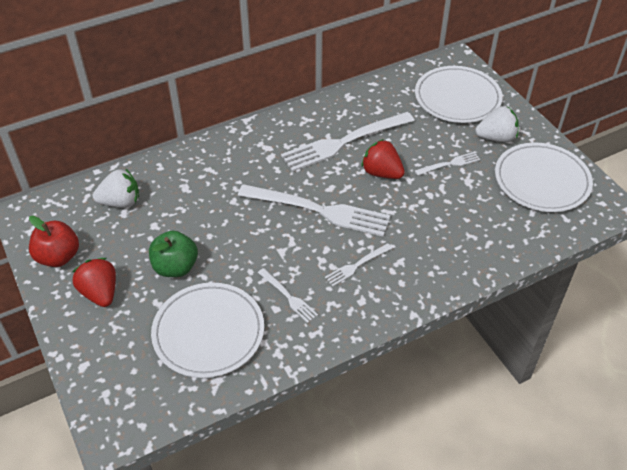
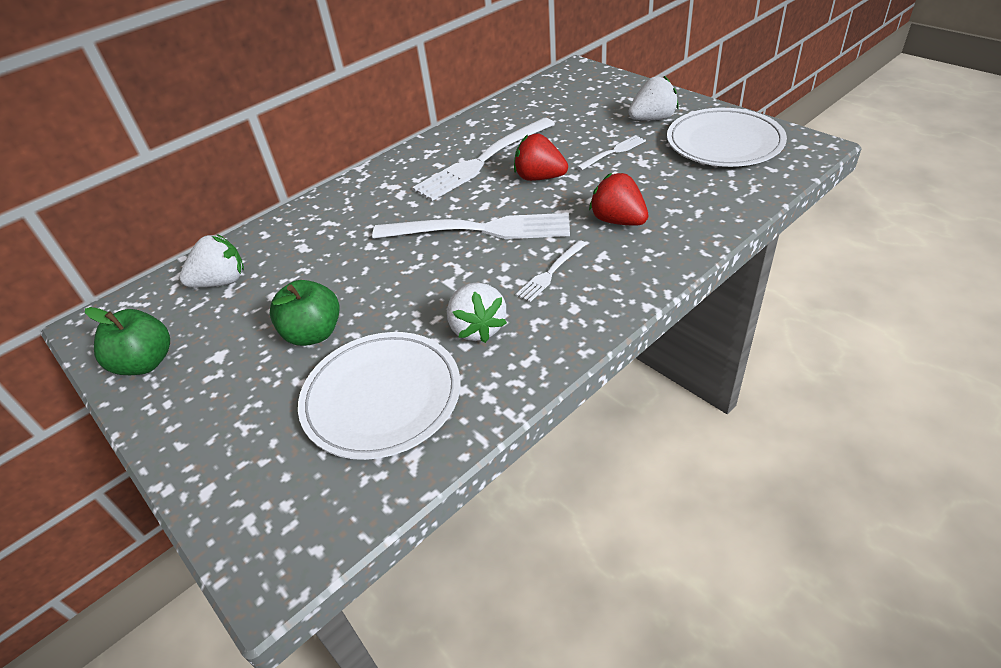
camera: 10 degrees left, 5 degrees down
red apple [29,216,79,267] -> green apple [85,307,170,375]
red strawberry [72,258,116,307] -> red strawberry moved to [589,173,648,226]
white fork [258,268,318,323] -> white strawberry [447,282,507,343]
white plate [415,66,503,123] -> none

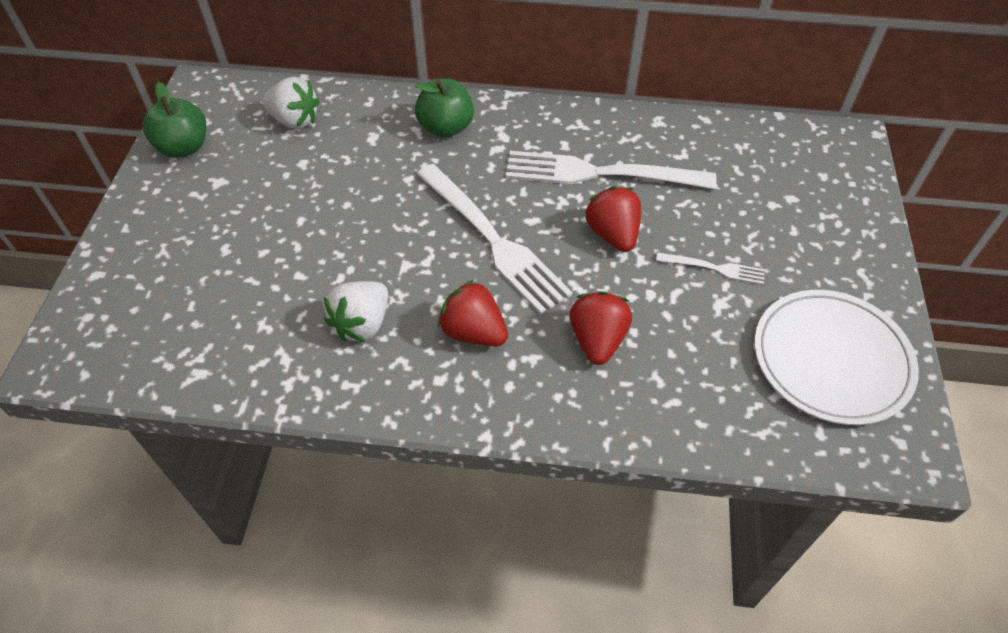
camera: 45 degrees right, 10 degrees up
green apple [270,280,340,346] -> green apple moved to [415,79,474,138]
white plate [298,332,460,460] -> none
white fork [516,240,587,302] -> red strawberry [438,280,508,347]
white strawberry [628,76,679,120] -> none

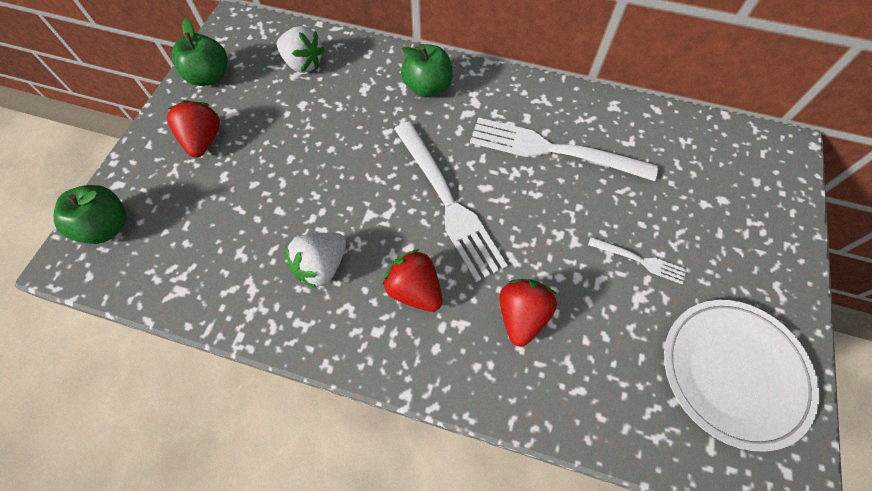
camera: 10 degrees right, 10 degrees up
red strawberry [585,186,641,252] -> red strawberry moved to [167,100,220,157]
none -> green apple [53,185,126,244]

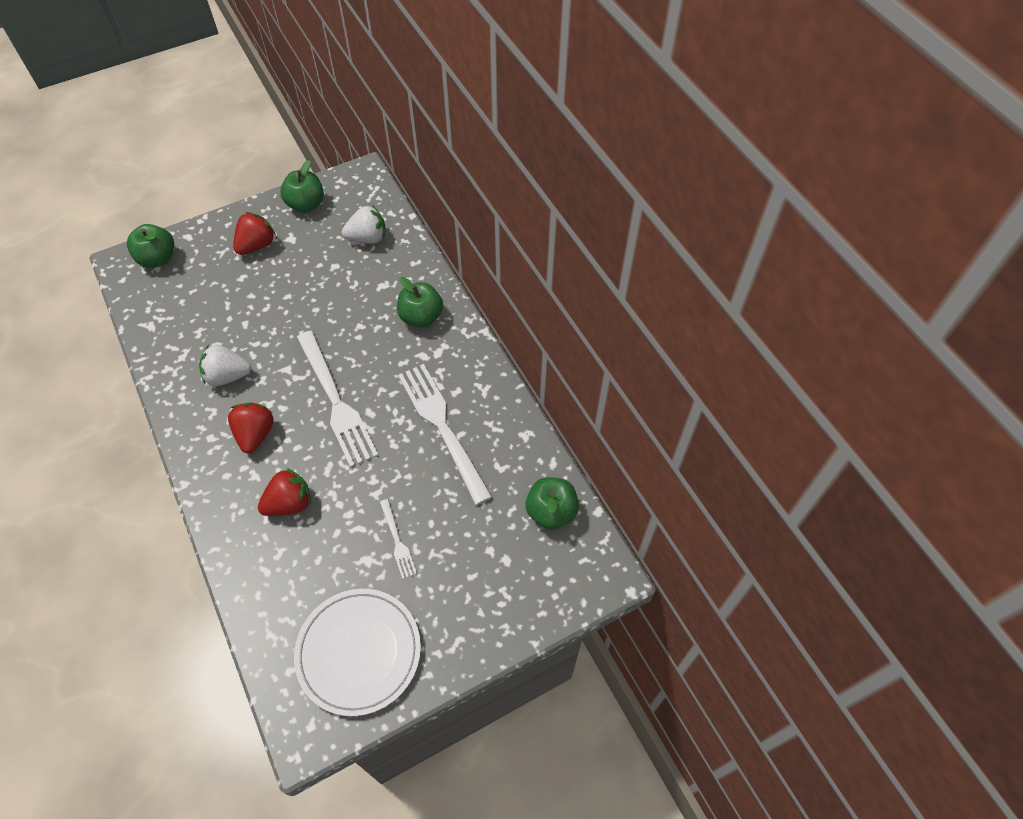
camera: 45 degrees right, 5 degrees down
white strawberry [277,26,325,73] -> white strawberry turned 90 degrees counterclockwise [342,205,386,244]
white fork [394,121,508,282] -> white fork turned 45 degrees counterclockwise [296,331,378,468]
none -> green apple [526,477,579,530]

